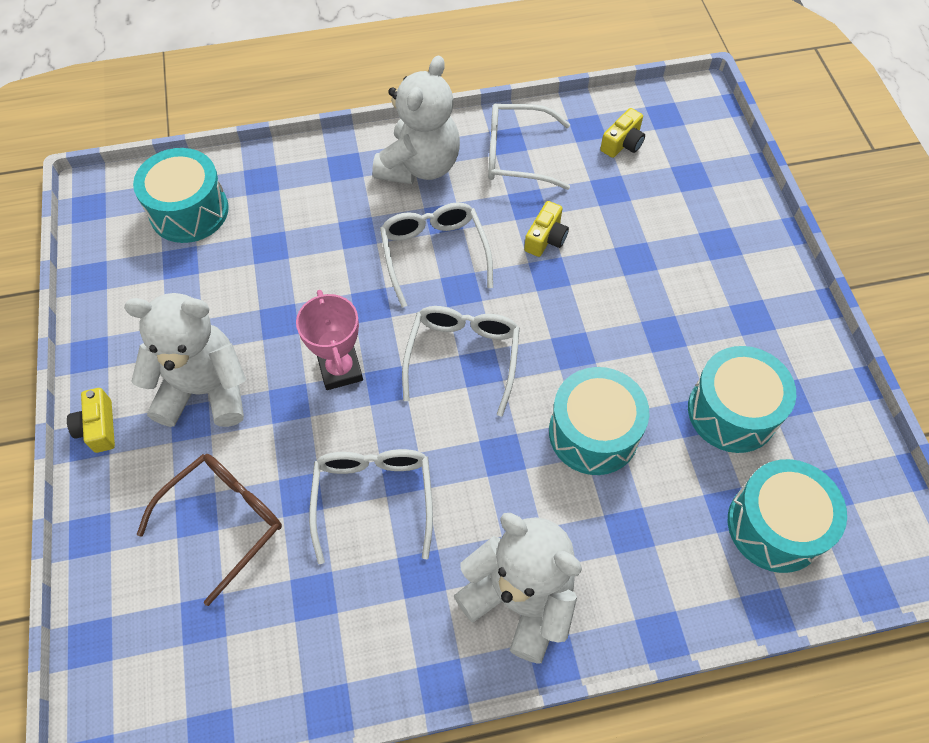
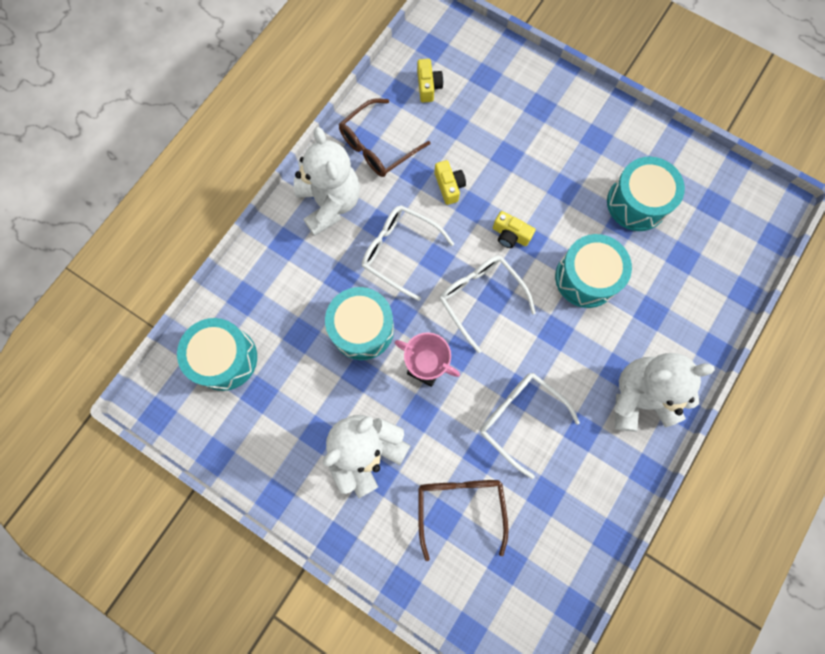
camera: 45 degrees left, 15 degrees up
yellow camera [67,388,115,453] -> yellow camera moved to [493,211,536,248]
white glasses [488,103,570,190] -> brown glasses [339,98,430,177]
turquoise drum [728,459,847,573] -> turquoise drum moved to [325,287,394,360]

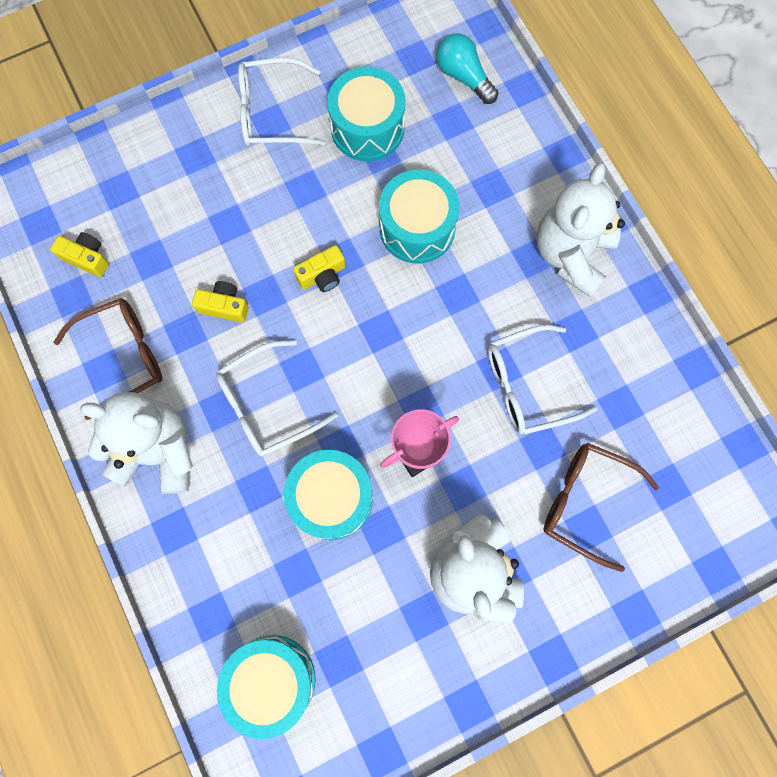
camera: 60 degrees left, 0 degrees up
brown glasses [339,98,430,177] -> brown glasses turned 105 degrees counterclockwise [54,298,163,420]
white glasses [439,256,536,353] -> white glasses moved to [238,58,326,146]
none -> turquoise light bulb [436,33,499,104]

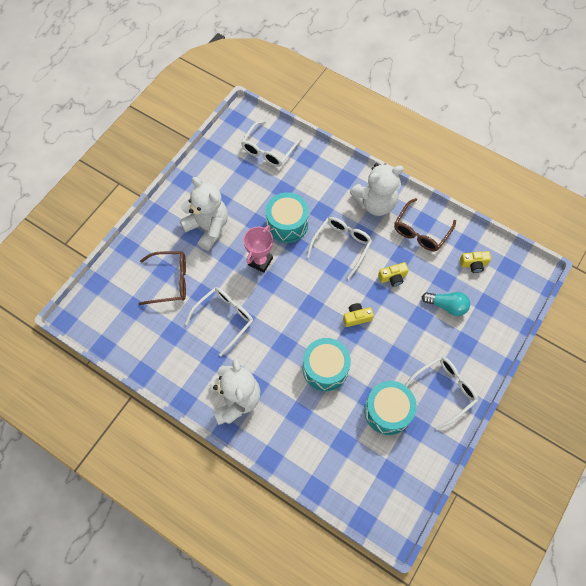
camera: 150 degrees right, 10 degrees down
turquoise drum [217,635,316,739] -> white glasses [241,120,302,167]
yellow camera [293,245,346,292] -> yellow camera turned 45 degrees clockwise [343,303,374,327]
turquoise light bulb [436,33,499,104] -> turquoise light bulb moved to [422,292,470,316]

